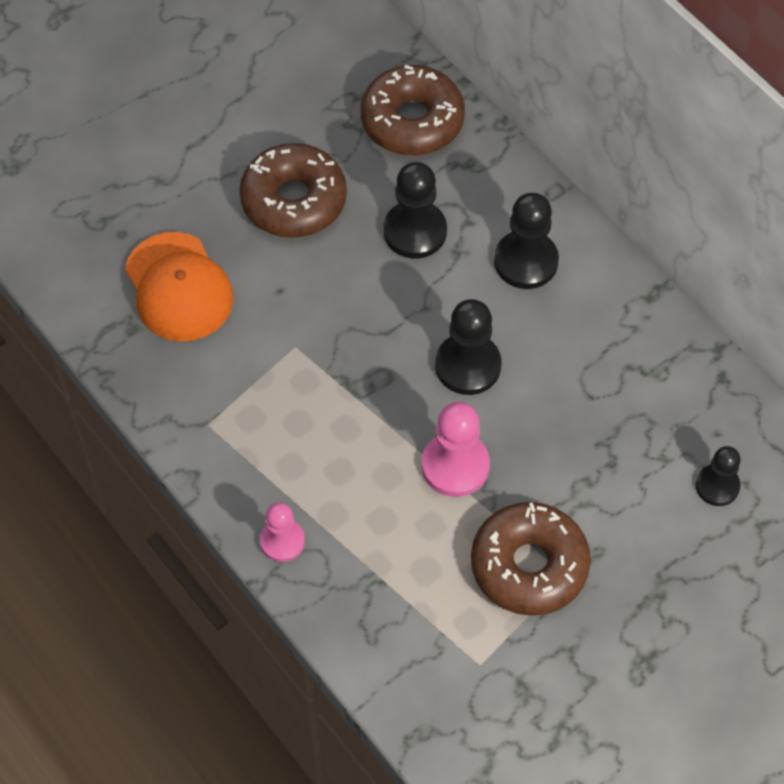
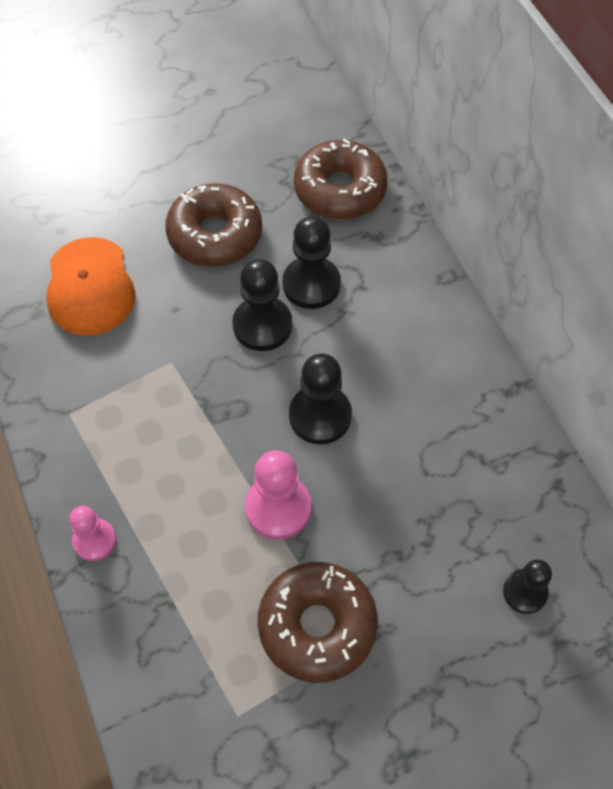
camera: 15 degrees right, 0 degrees up
black pawn [494,193,559,289] -> black pawn moved to [232,259,292,351]

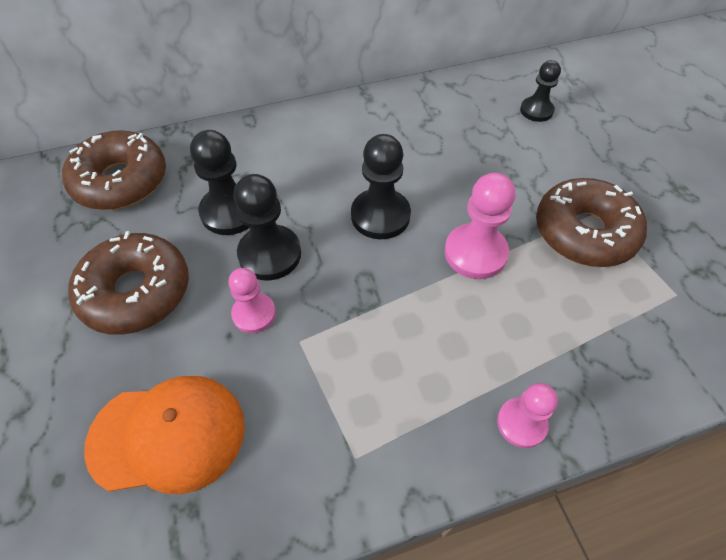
camera: 85 degrees left, 5 degrees down
none -> pink pawn [228,268,276,333]

